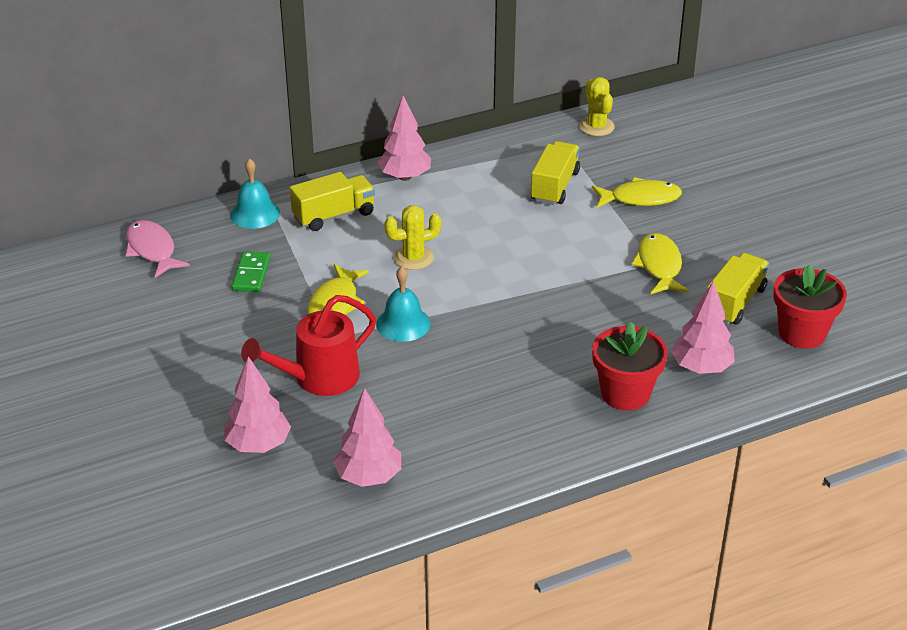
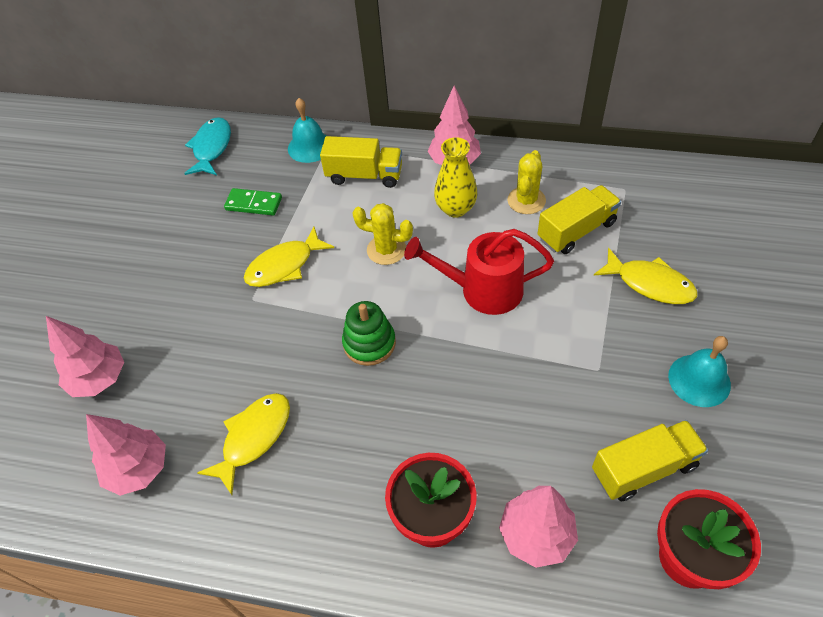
camera: 40 degrees right, 15 degrees up
pink fish [125,220,190,278] -> turquoise fish [184,117,231,175]
green domino [232,251,271,292] -> green domino turned 60 degrees clockwise [224,188,282,216]
red watering can [241,295,376,396] -> red watering can moved to [404,229,554,315]
turquoise bell [376,267,431,342] -> turquoise bell moved to [668,336,731,407]
yellow cactus [579,77,615,136] -> yellow cactus moved to [507,150,546,214]
yellow fish [631,233,689,294] -> yellow fish moved to [197,393,290,495]
none -> green stacking toy [342,301,396,366]
none -> yellow vase [434,137,478,218]

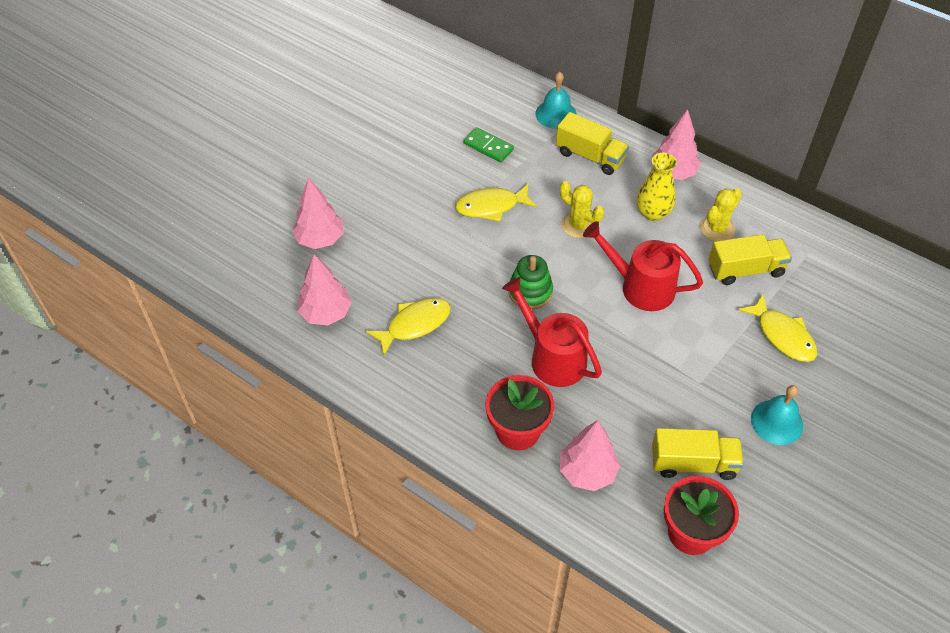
camera: 20 degrees right, 0 degrees up
turquoise fish [184,117,231,175] -> none
none -> red watering can [502,277,602,387]

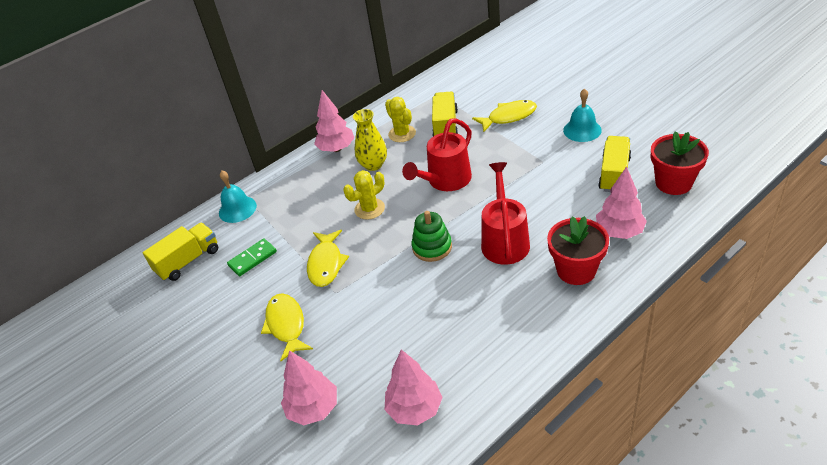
camera: 70 degrees left, 10 degrees down
yellow fish [366,298,451,356] -> yellow fish moved to [261,293,313,361]
red watering can [502,277,602,387] -> red watering can turned 120 degrees clockwise [481,162,530,265]
yellow truck [556,112,629,175] -> yellow truck moved to [143,223,218,281]

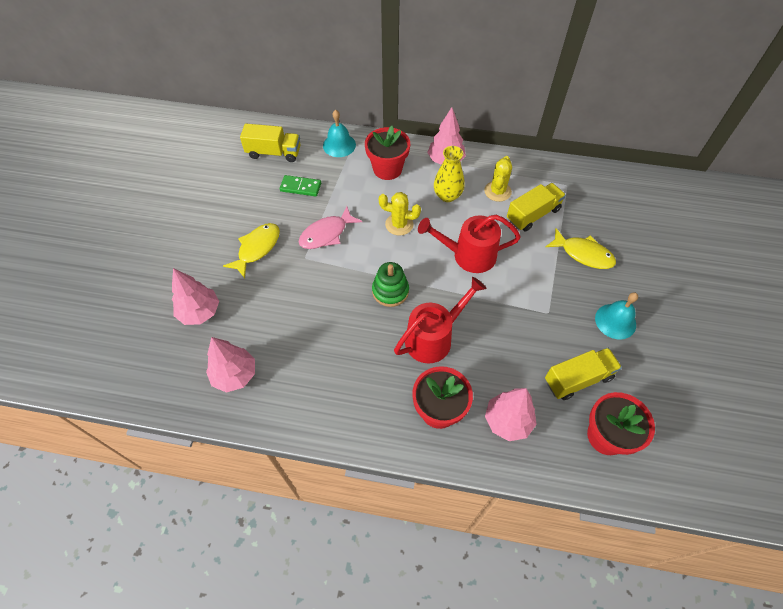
camera: 45 degrees right, 15 degrees up
yellow fish [307,230,349,287] -> pink fish [299,206,362,249]
none -> red flower pot [365,126,410,180]

